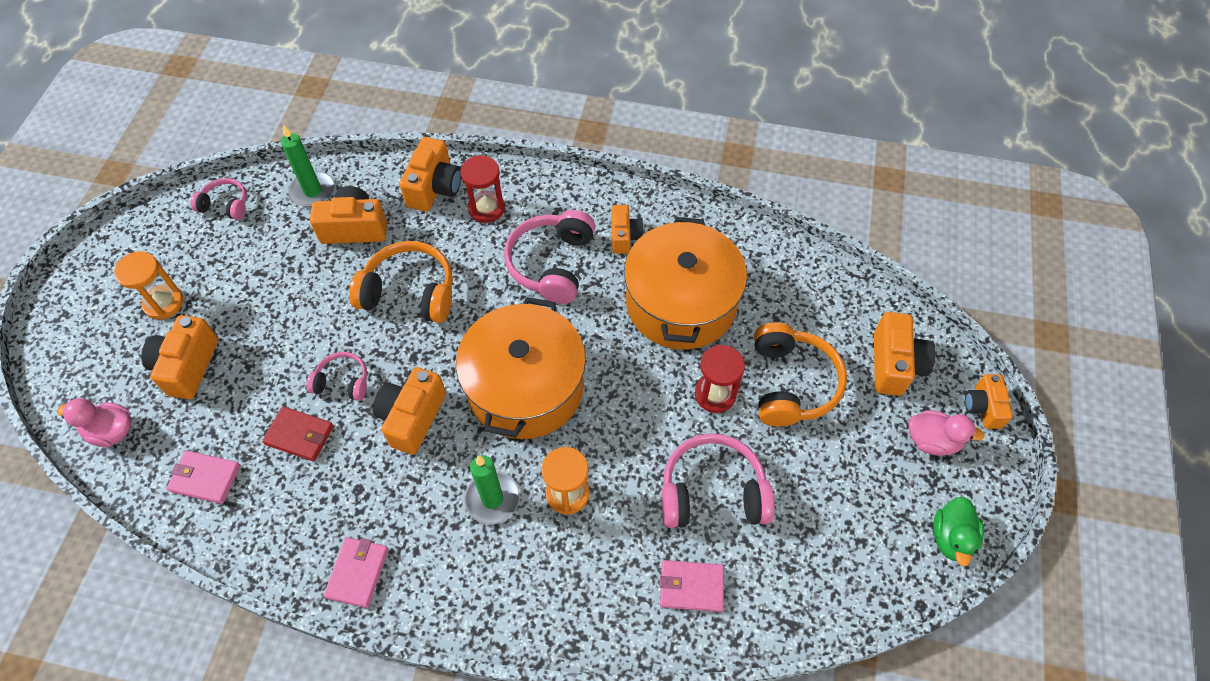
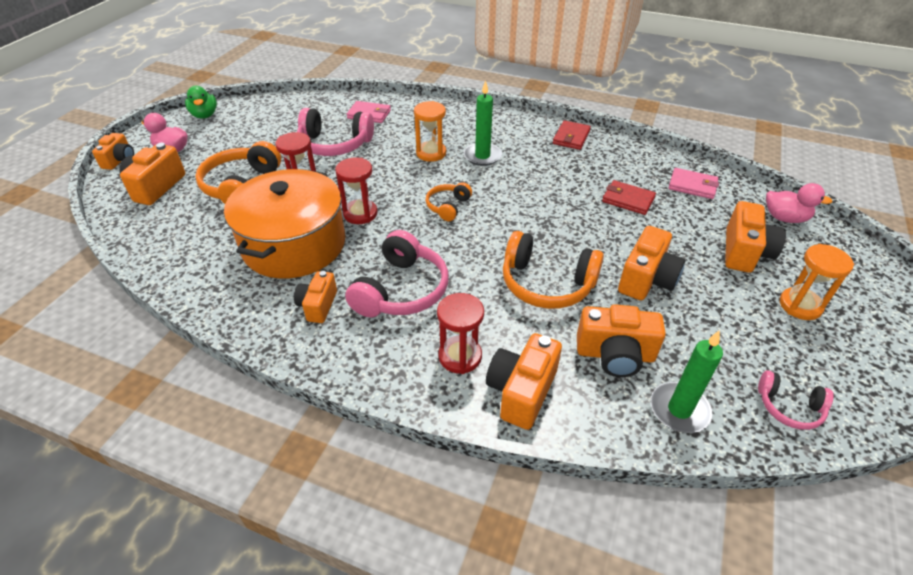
camera: 170 degrees left, 15 degrees down
pink headphones [307,352,367,401] -> none
pink wallet [324,537,388,608] -> red wallet [553,120,591,150]
orange camera [373,367,446,455] -> orange camera moved to [618,226,685,300]
orange pot [456,297,586,439] -> orange headphones [425,182,472,221]
green duck [933,497,984,566] -> green duck turned 135 degrees clockwise [185,86,217,119]
none -> red hourglass [335,158,378,224]

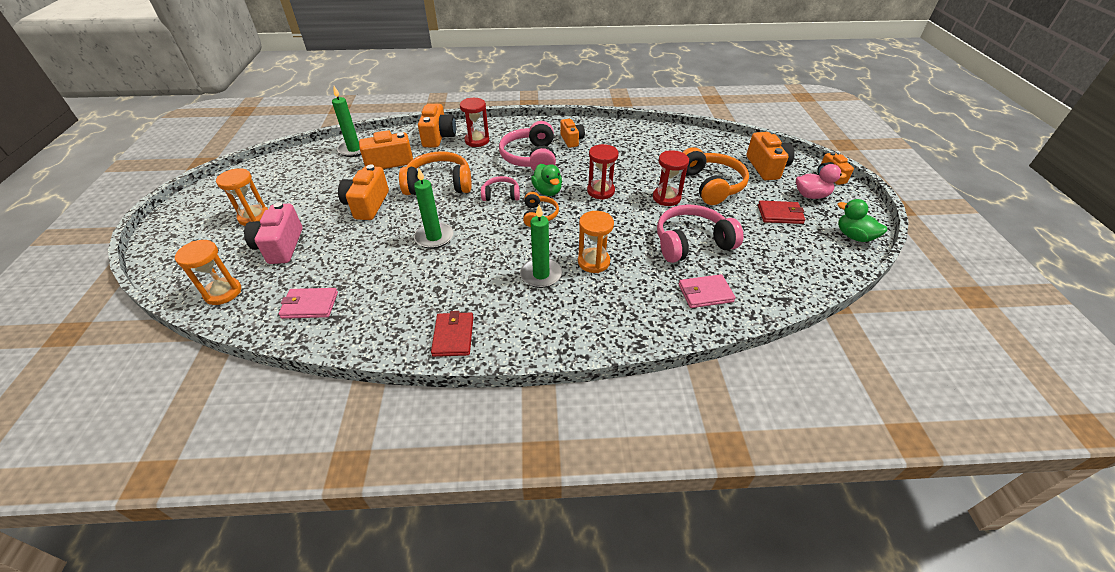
camera: 155 degrees right, 0 degrees up
orange pot [224,169,345,279] -> none
red wallet [602,180,656,215] -> red wallet moved to [758,201,805,224]
orange camera [725,201,786,273] -> pink camera [244,202,303,264]
pink headphones [758,370,834,430] -> pink headphones moved to [481,176,520,201]
pink duck [766,183,833,223] -> orange hourglass [175,240,241,305]
none -> green candle [414,168,453,249]
none -> green duck [531,164,562,196]

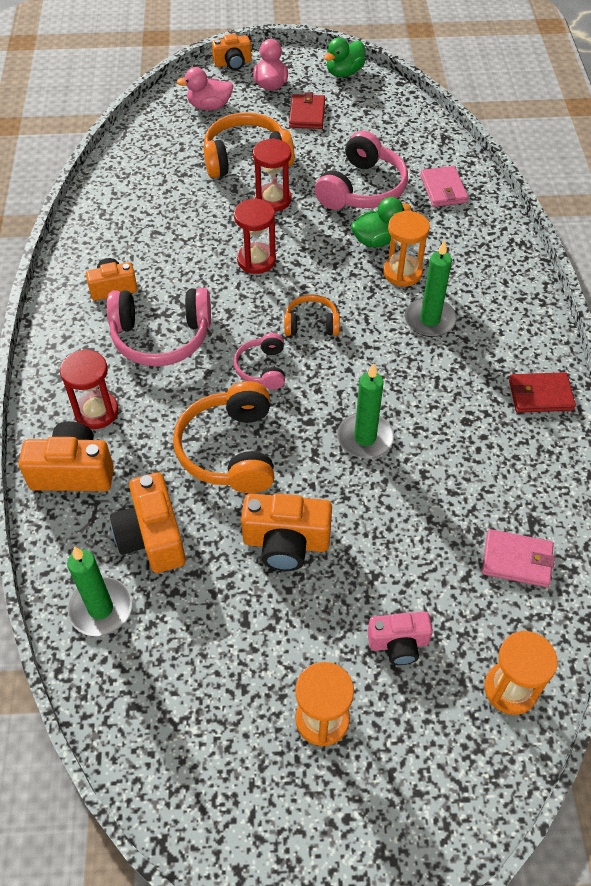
camera: 90 degrees left, 10 degrees up
pink camera [244,202,303,264] -> pink camera [367,612,433,665], size x0.65
pink wallet [278,288,338,319] -> pink wallet turned 75 degrees counterclockwise [482,529,555,587]
green duck [531,164,562,196] -> green duck moved to [351,197,411,247]
pink headphones [657,204,744,263] -> pink headphones turned 135 degrees counterclockwise [314,131,408,210]
orange camera [746,132,795,180] -> pink duck [177,67,234,110]

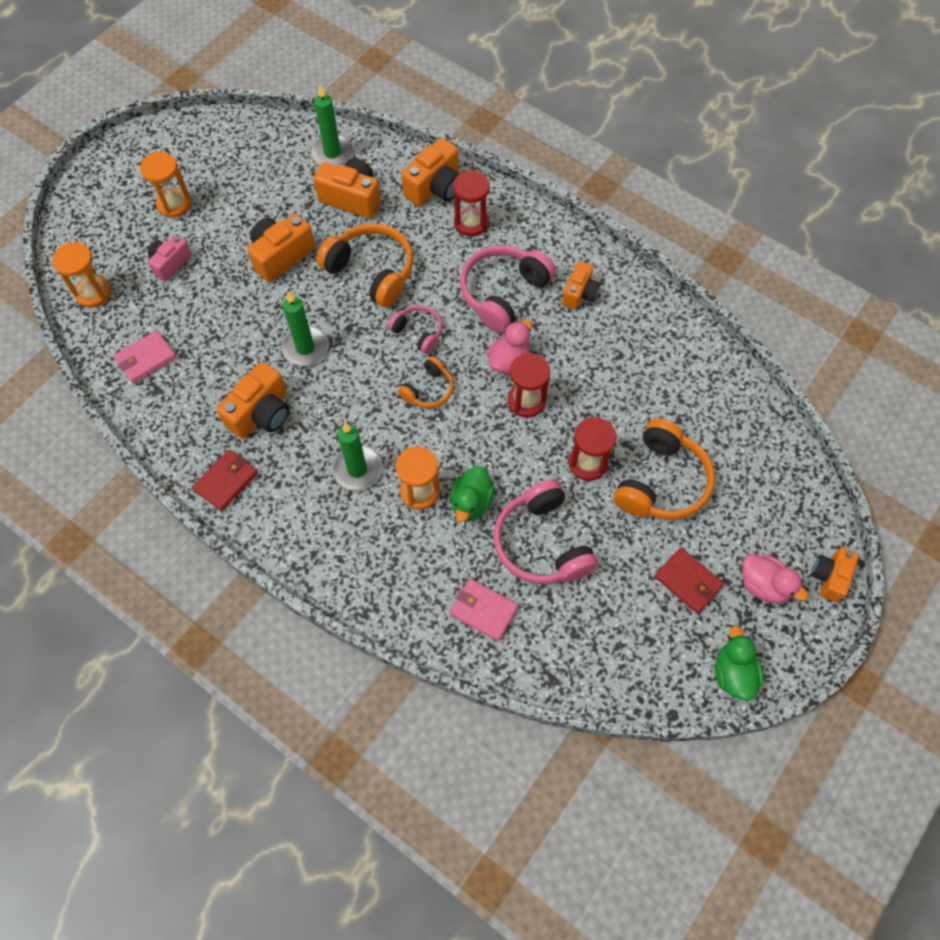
camera: 130 degrees right, 10 degrees up
pink duck [177,67,234,110] -> pink duck moved to [487,320,532,374]
none -> orange camera [216,362,289,439]

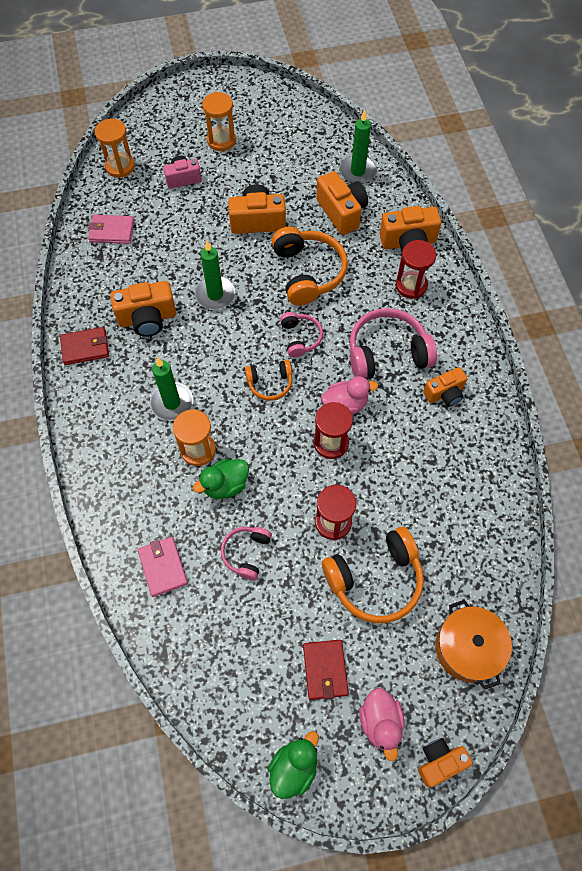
camera: 40 degrees right, 0 degrees up
pink headphones [494,479,598,584] -> pink headphones [221,527,272,580], size x0.55
none -> orange pot [435,600,512,690]

